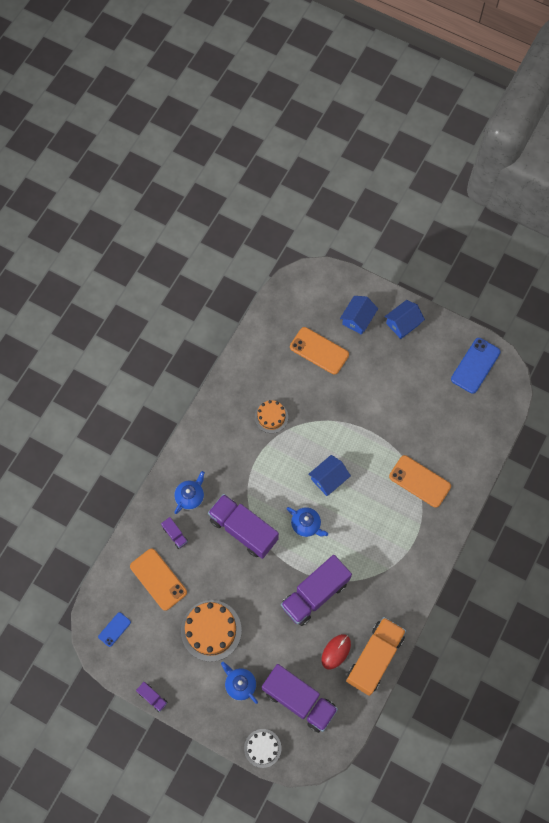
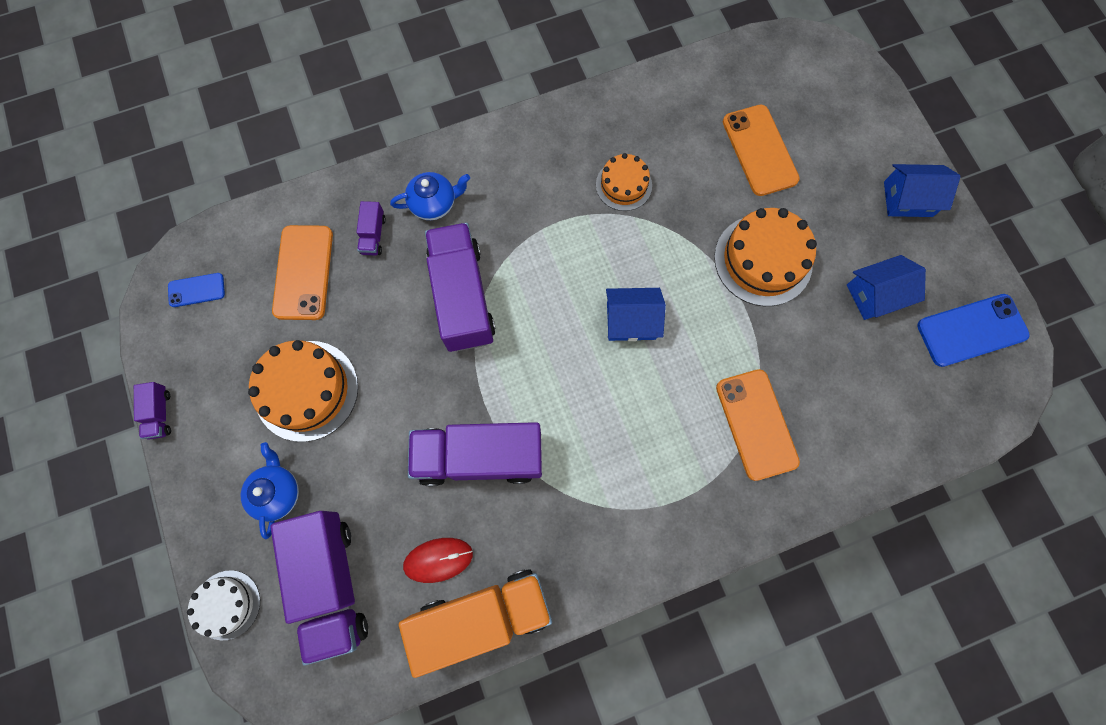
camera: 40 degrees right, 5 degrees up
blue teapot [286,507,328,537] -> none
blue house [340,296,378,335] -> blue house moved to [847,255,926,320]
none -> orange cake [714,208,817,306]

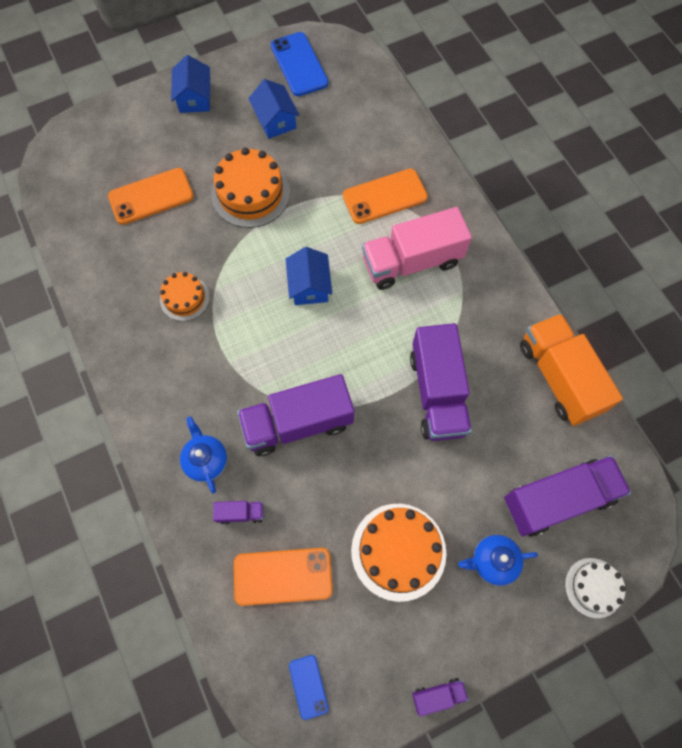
camera: 95 degrees left, 5 degrees down
red mouse [403,538,473,583] -> none
none -> pink truck [362,207,472,290]

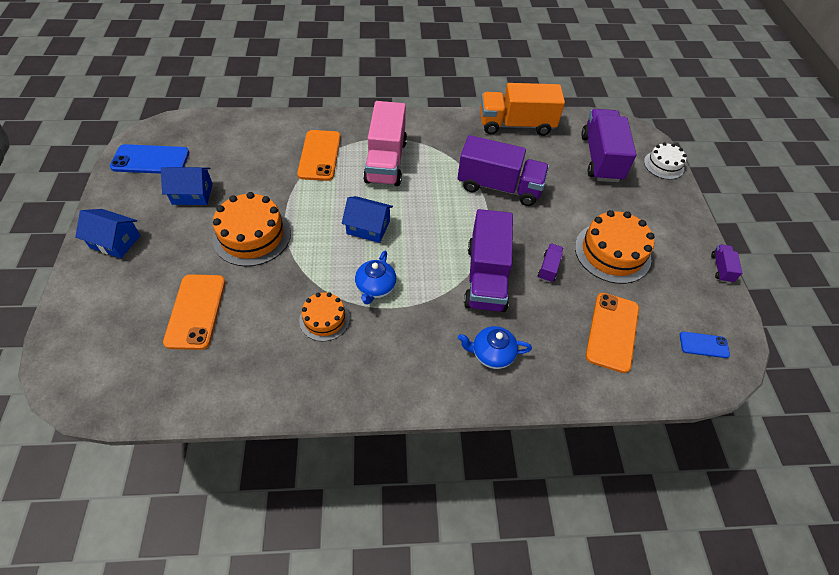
camera: 70 degrees left, 15 degrees down
purple truck [213,501,264,525] -> purple truck moved to [538,243,563,282]
blue teapot [458,535,538,586] -> blue teapot moved to [355,251,396,305]

